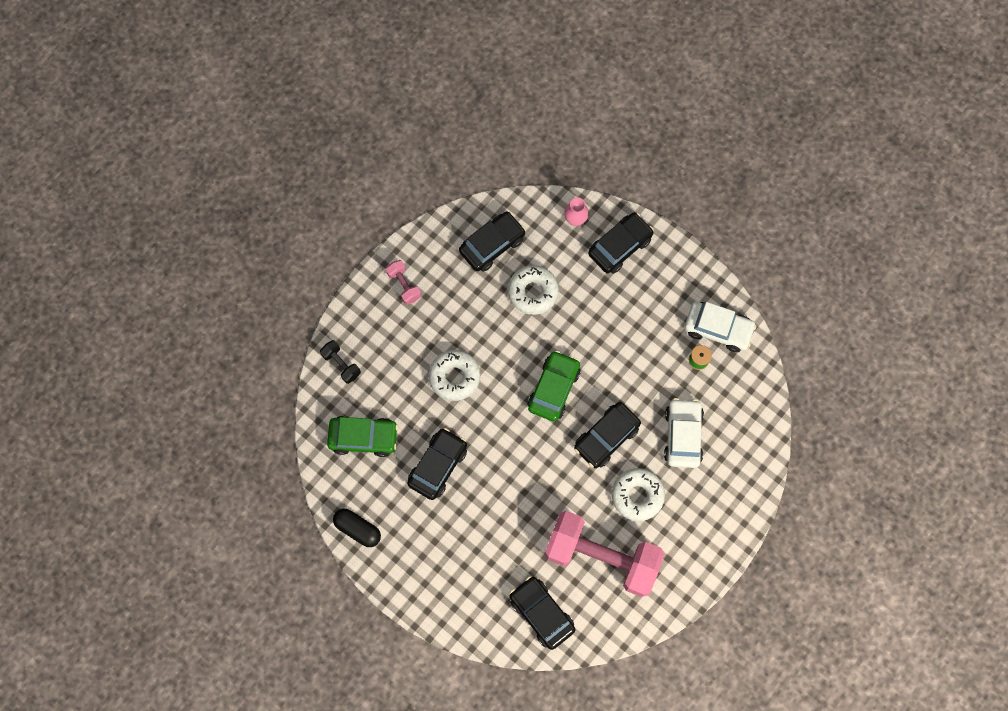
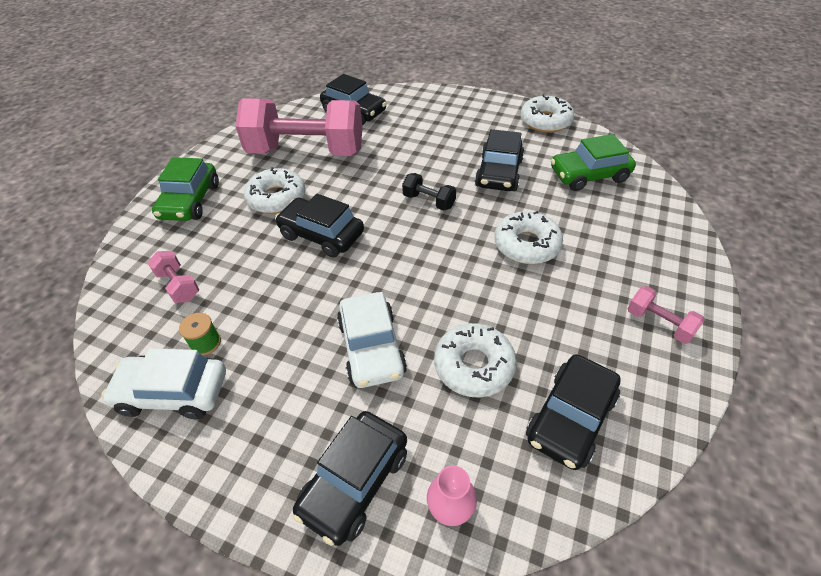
camera: 165 degrees right, 25 degrees down
black dumbbell [320,340,361,384] -> black dumbbell moved to [402,173,456,211]
black capsule [333,509,381,547] -> white donut [521,94,574,133]
green car [528,350,580,422] -> green car moved to [152,157,219,221]
black car [574,402,641,468] -> black car turned 90 degrees counterclockwise [275,194,364,257]
white car [664,398,704,468] -> white car moved to [337,292,407,388]
none -> pink dumbbell [148,251,199,303]

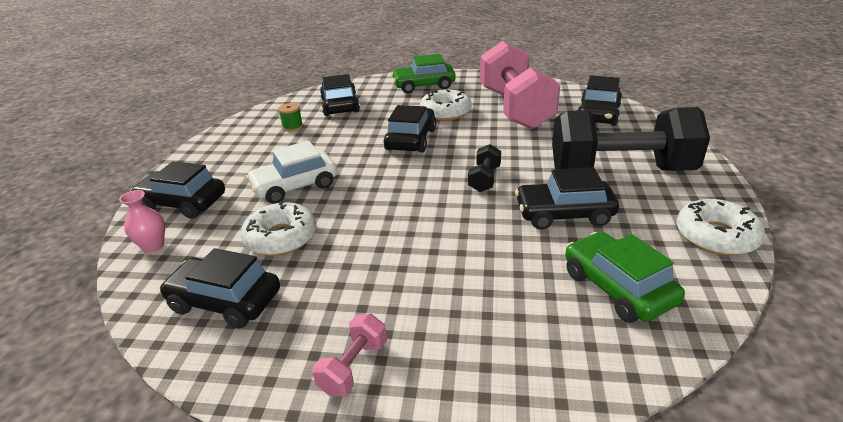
camera: 75 degrees right, 15 degrees down
white car [101,348,226,419] -> none
pink dumbbell [148,251,199,303] -> black car [320,74,360,116]
white donut [494,211,563,264] -> none
none -> black dumbbell [552,107,710,171]

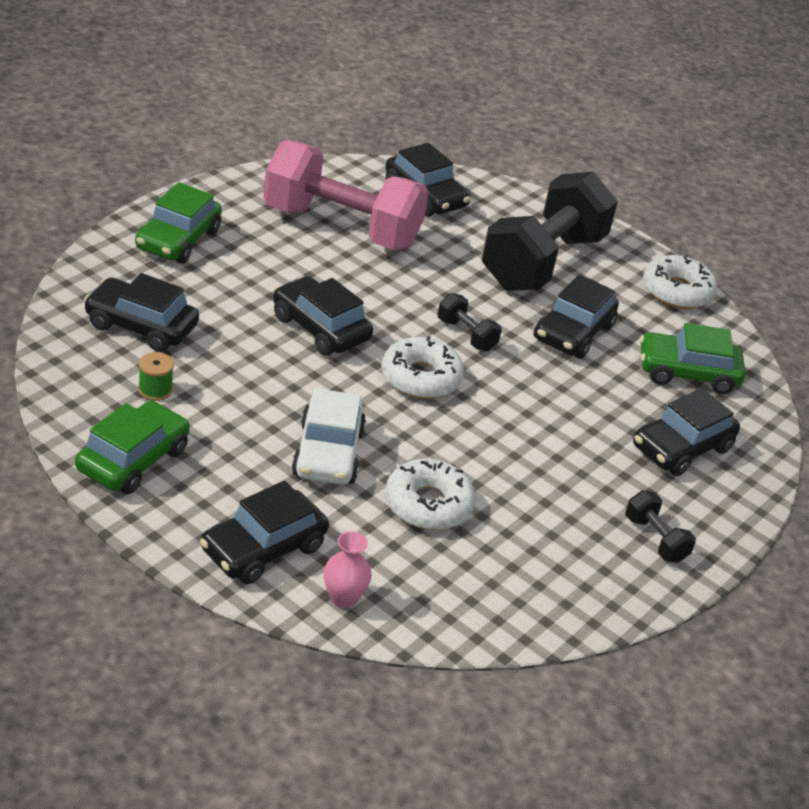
camera: 65 degrees left, 5 degrees up
black car [160,248,280,328] -> black car moved to [633,388,740,476]
pink dumbbell [312,314,387,397] -> black dumbbell [625,490,696,563]
white donut [420,89,472,121] -> white donut moved to [382,336,464,399]
none -> green car [75,401,190,494]

